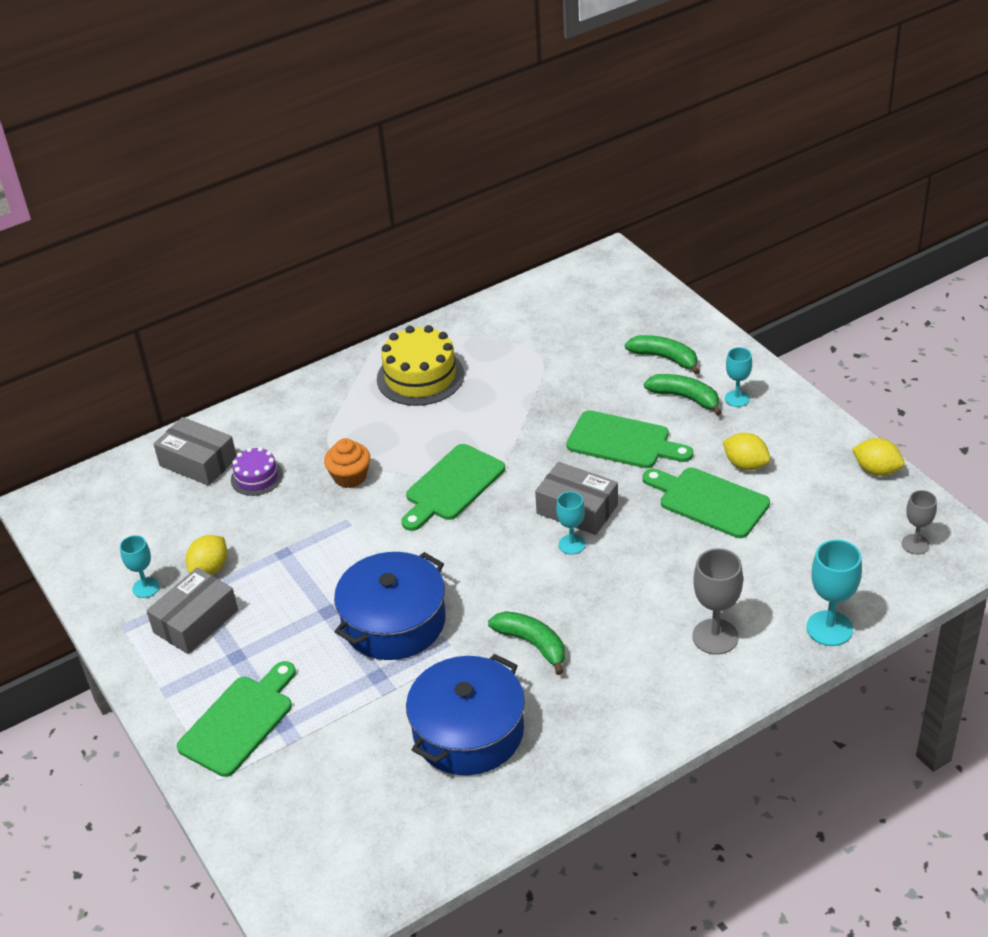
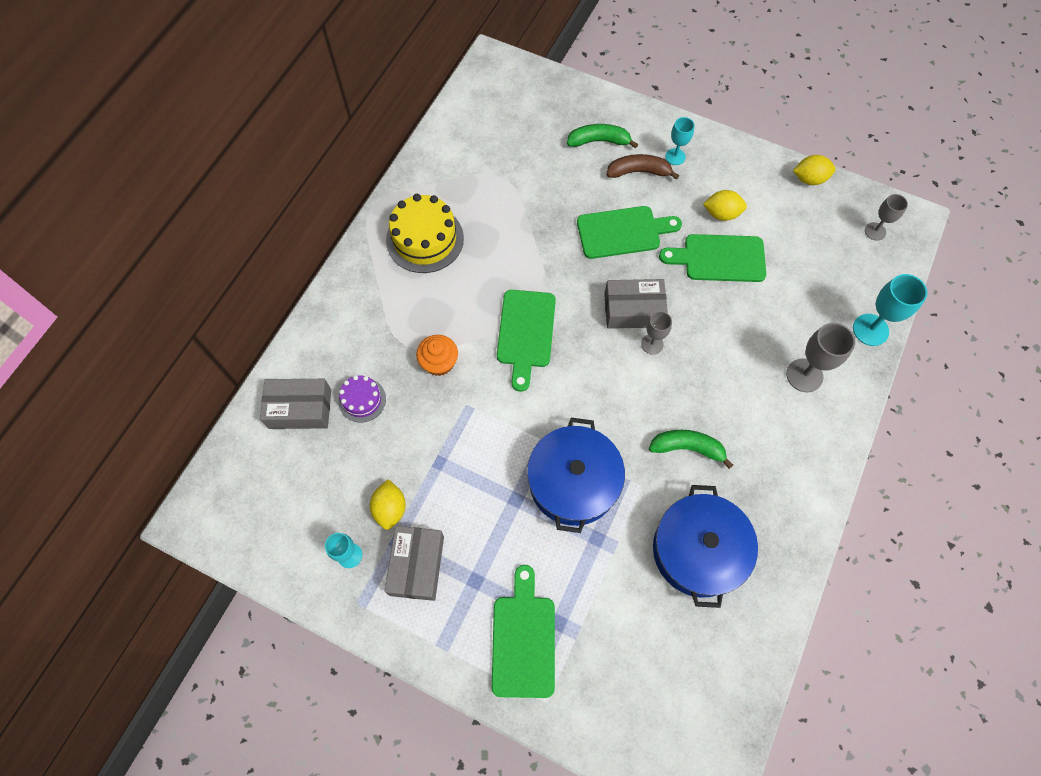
camera: 35 degrees left, 25 degrees up
turquoise goblet [556,491,585,555] -> grey goblet [641,311,672,355]
green banana [644,374,722,416] -> brown banana [606,154,679,180]

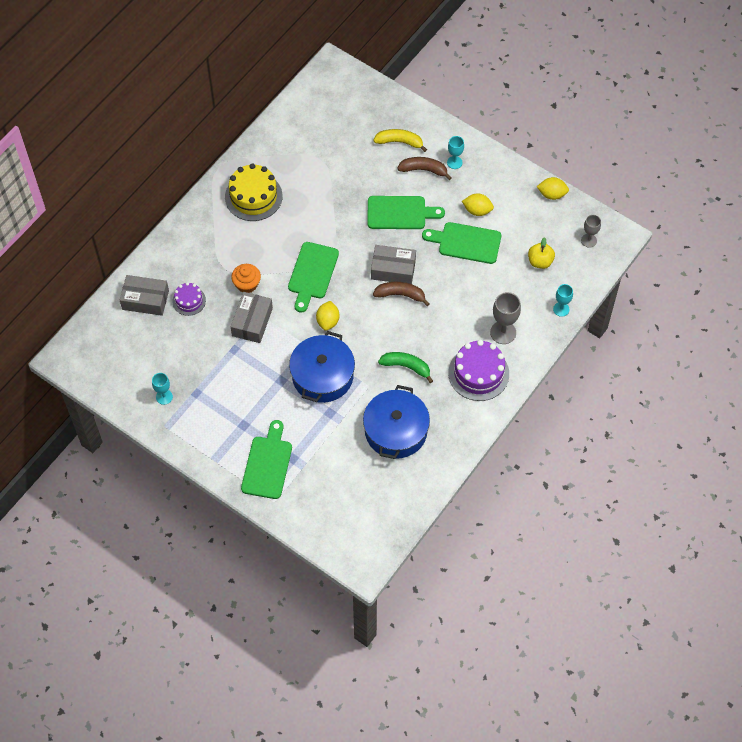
camera: 10 degrees right, 5 degrees down
yellow lemon [370,479,406,530] -> yellow lemon moved to [316,301,339,331]
grey box [385,526,444,601] -> grey box moved to [230,292,273,343]
green banana [567,124,638,149] -> yellow banana [373,129,427,152]
grey goblet [641,311,672,355] -> brown banana [373,282,430,306]
turquoise goblet [853,274,927,346] -> turquoise goblet [553,284,573,317], size x0.63
none -> purple cake [448,340,509,401]
none -> yellow apple [528,237,555,269]

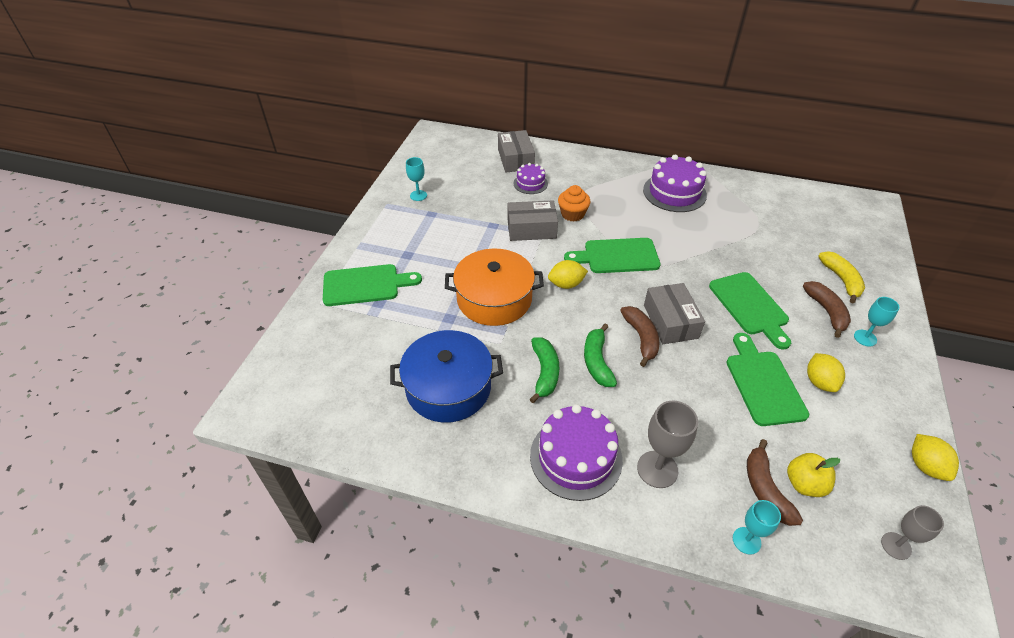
camera: 70 degrees right, 15 degrees down
yellow cake [225,163,283,221] -> purple cake [643,155,707,212]
blue pot [289,331,355,403] -> orange pot [445,248,544,326]
none -> green banana [584,324,617,387]
none -> brown banana [747,439,803,526]

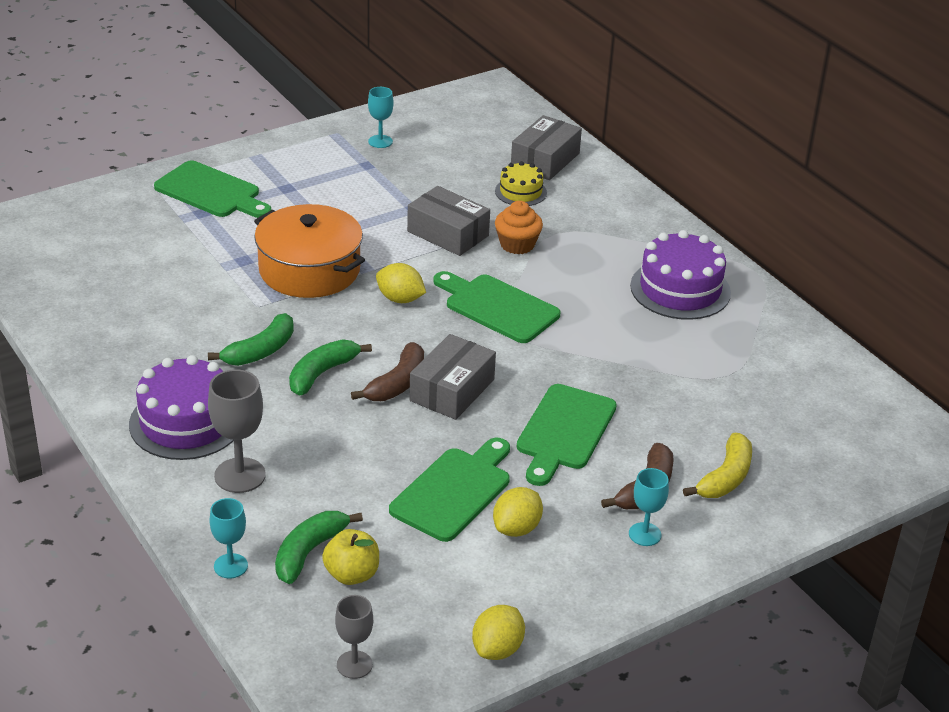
camera: 40 degrees right, 10 degrees down
blue pot [390,330,503,423] -> none
purple cake [514,163,548,194] -> yellow cake [495,161,547,206]
brown banana [747,439,803,526] -> green banana [275,511,363,584]

